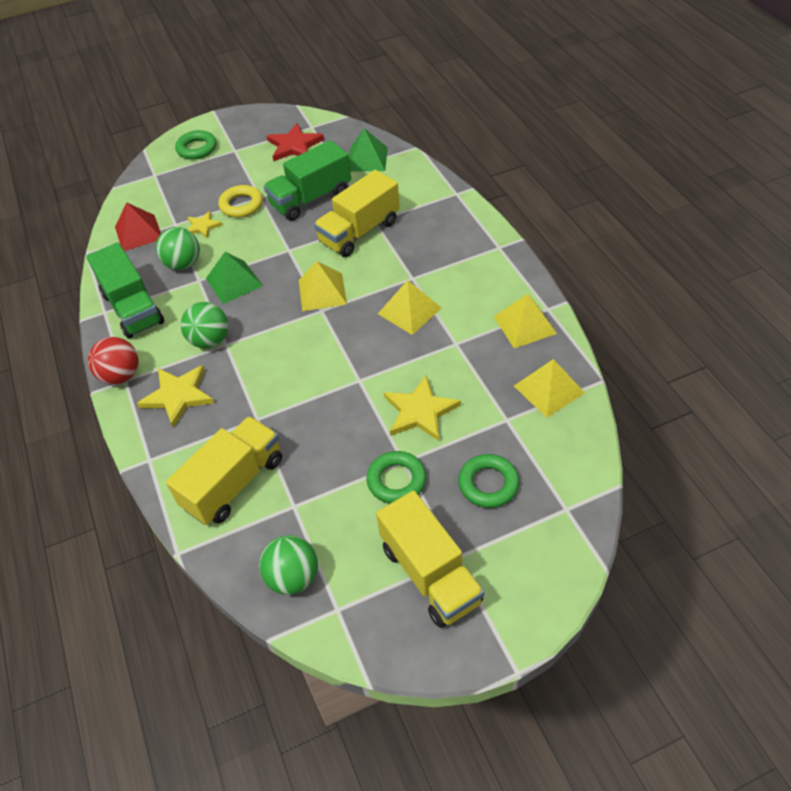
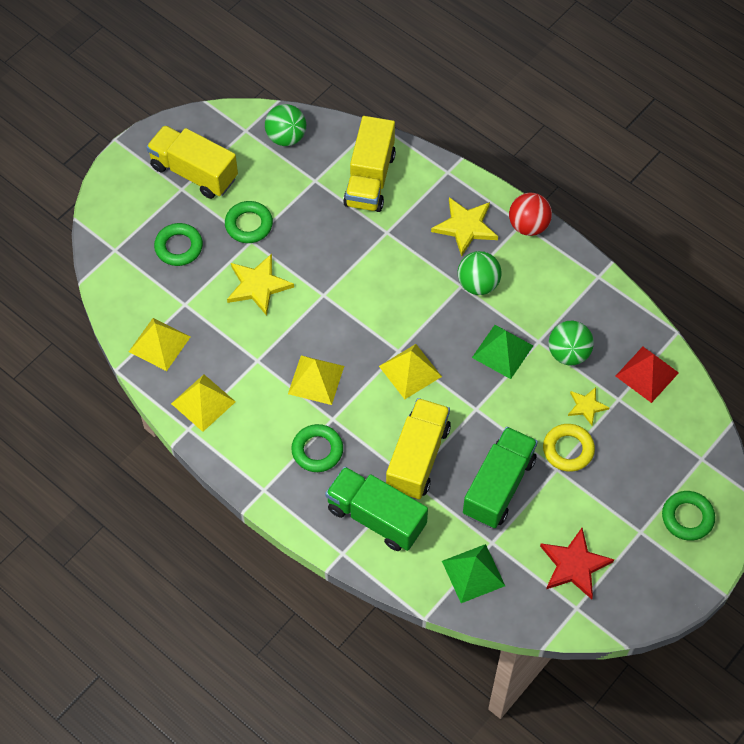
camera: 150 degrees right, 10 degrees up
green truck [86,242,164,339] -> green truck moved to [325,467,428,551]
none -> green ring [291,424,343,472]

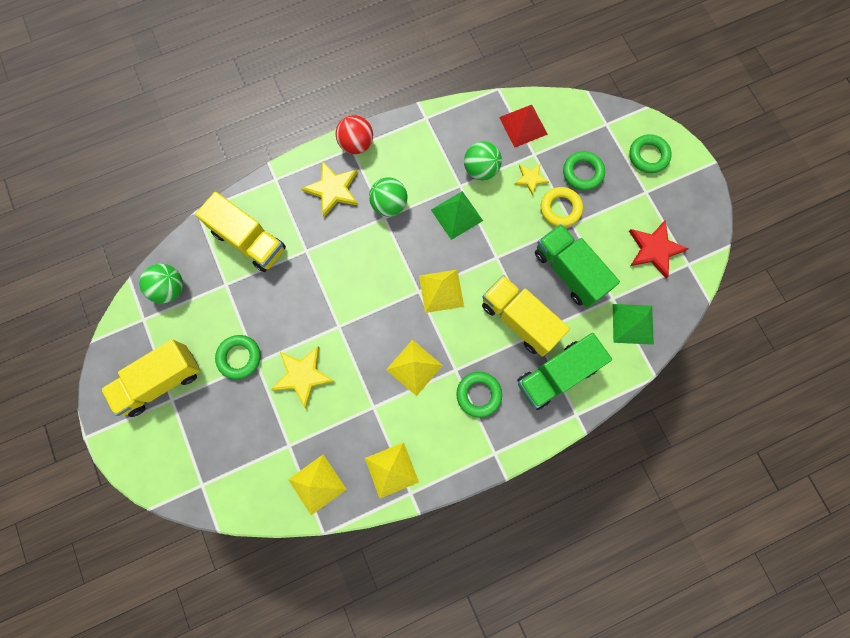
camera: 65 degrees left, 15 degrees up
green ring [154,223,203,266] -> green ring moved to [563,151,605,191]

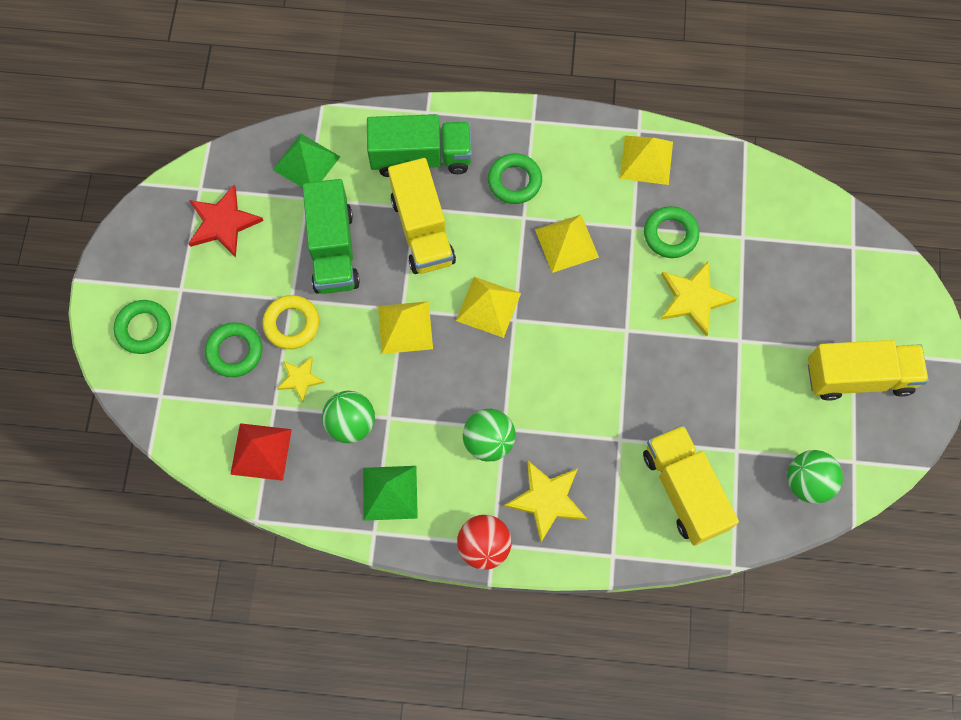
camera: 150 degrees left, 5 degrees down
green ring [215,335,261,379] -> green ring moved to [644,206,699,258]
yellow pyramid [288,454,347,515] -> yellow pyramid moved to [378,301,433,354]
green pyramid [431,191,483,240] -> green pyramid moved to [363,466,418,521]

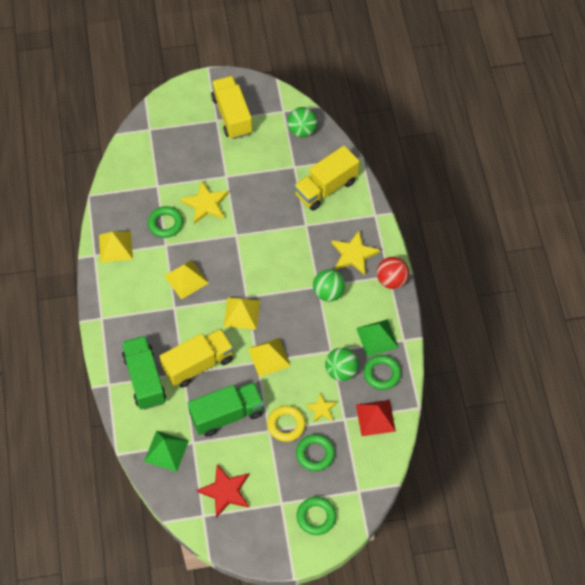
camera: 105 degrees left, 10 degrees down
green ring [488,153,542,204] -> green ring moved to [363,355,401,390]

